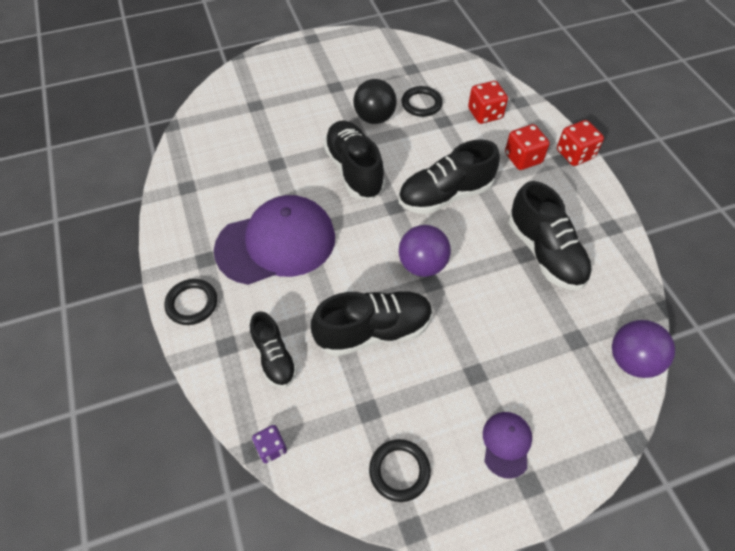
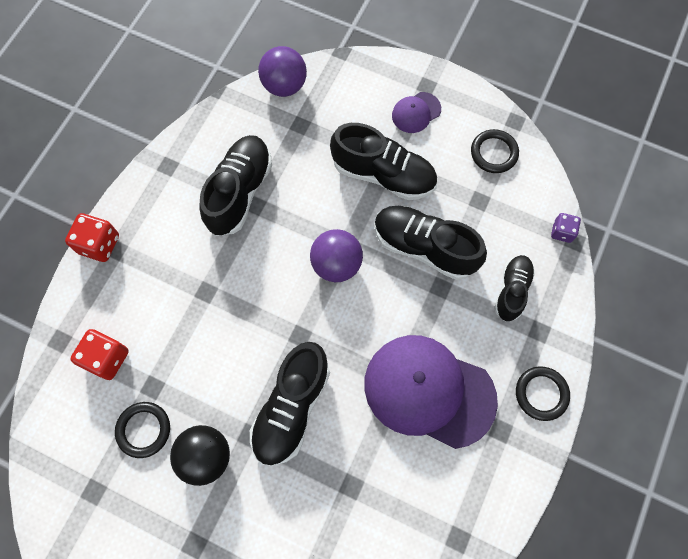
camera: 135 degrees left, 15 degrees up
black shoe [398,139,500,214] -> black shoe moved to [330,123,437,200]
red dice [505,124,550,170] -> none

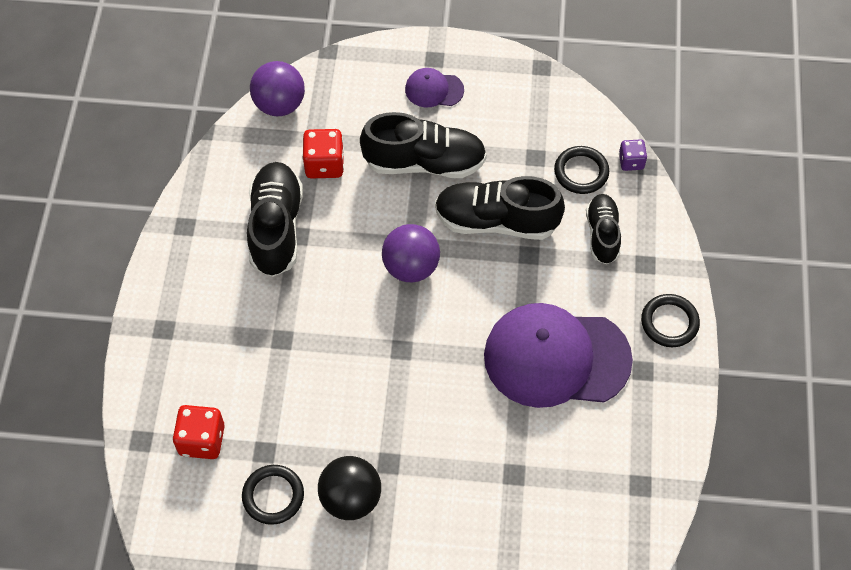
camera: 20 degrees left, 10 degrees down
red dice [65,213,119,262] -> red dice moved to [302,129,344,178]
black shoe [250,342,330,466] -> none
purple cap [392,92,441,133] -> purple cap turned 60 degrees clockwise [405,68,464,107]
black ring [471,129,519,173] -> black ring moved to [554,146,609,194]

